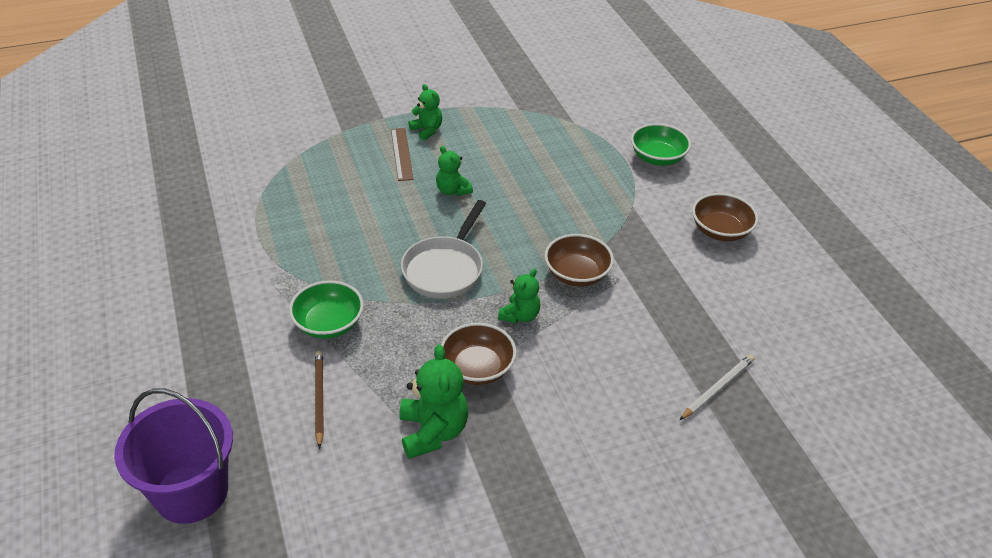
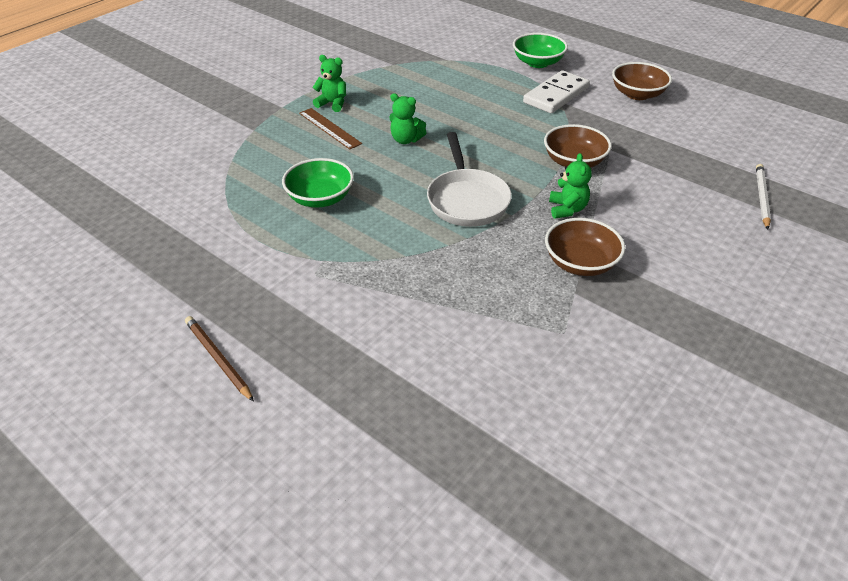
camera: 30 degrees left, 0 degrees up
purple bucket [114,388,233,524] -> none
green bowl [289,281,364,339] -> green bowl moved to [282,158,354,208]
brown pencil [315,351,324,449] -> brown pencil moved to [185,316,254,402]
green teddy bear [399,344,468,459] -> none
none -> white domino [523,70,590,113]

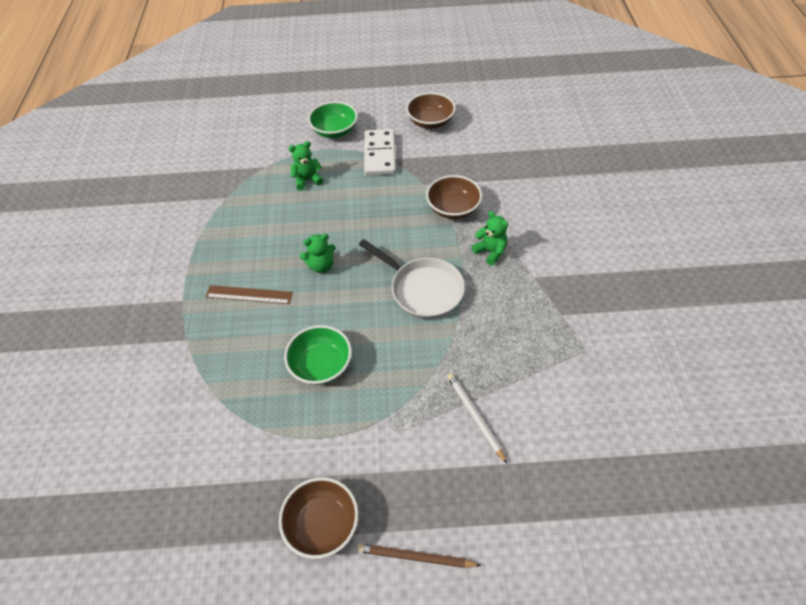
camera: 40 degrees left, 10 degrees up
green teddy bear [312,55,346,112] -> green teddy bear moved to [289,141,323,191]
brown bowl [545,218,625,276] -> brown bowl moved to [279,477,359,559]
white pencil [756,164,771,230] -> white pencil moved to [447,373,507,464]

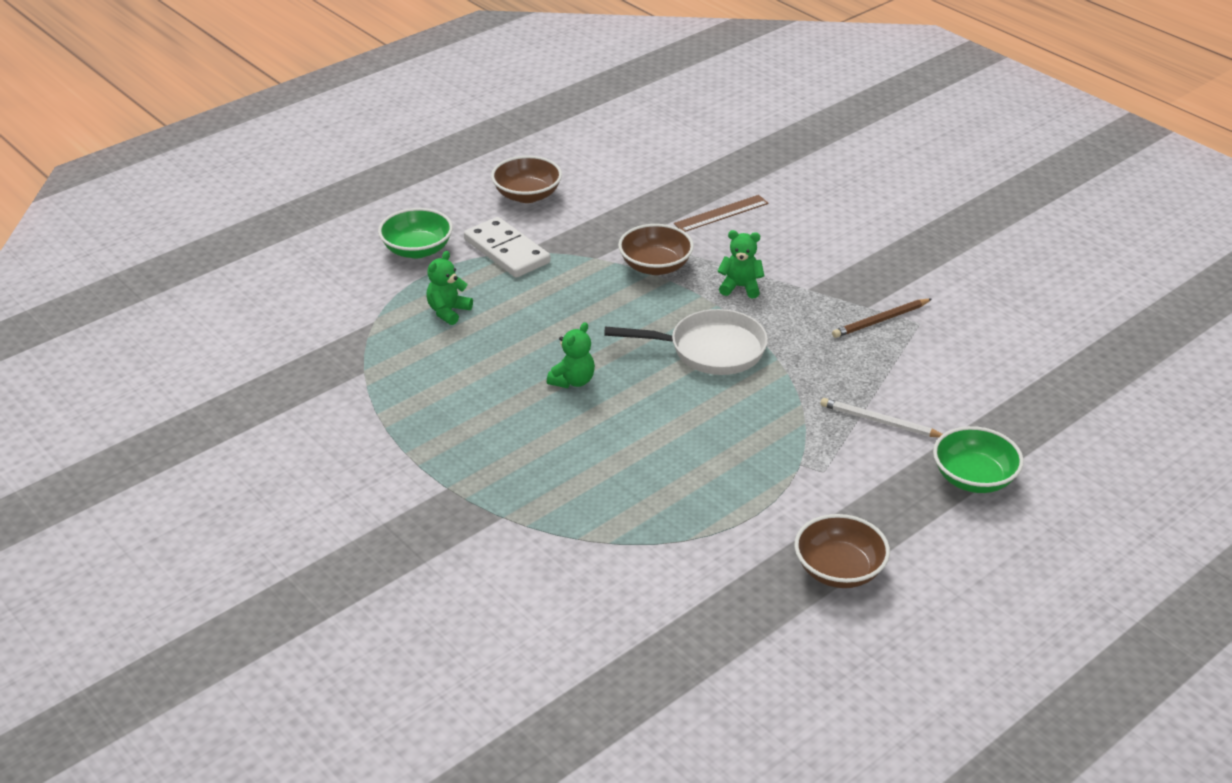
camera: 40 degrees left, 15 degrees down
brown ruler [206,285,293,304] -> brown ruler moved to [674,195,769,232]
green bowl [284,325,352,385] -> green bowl moved to [933,426,1024,493]
brown pencil [357,544,482,568] -> brown pencil moved to [832,299,932,338]

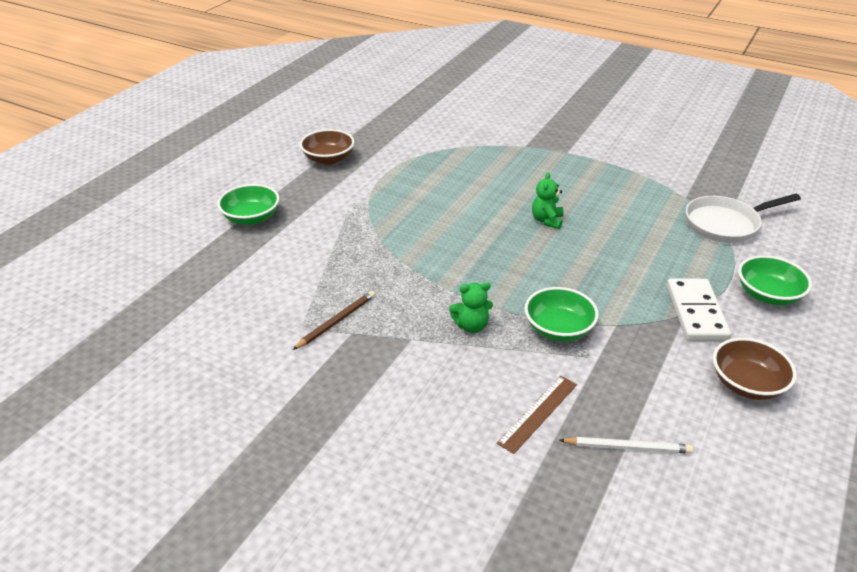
camera: 160 degrees right, 0 degrees up
green teddy bear [426,251,473,325] -> none
white domino [464,217,551,278] -> white domino turned 60 degrees clockwise [667,278,731,341]
white pan [604,309,768,375] -> white pan moved to [686,194,801,243]
brown bowl [618,224,694,275] -> green bowl [525,287,599,341]
white pencil [821,398,943,438] -> white pencil moved to [559,437,693,454]

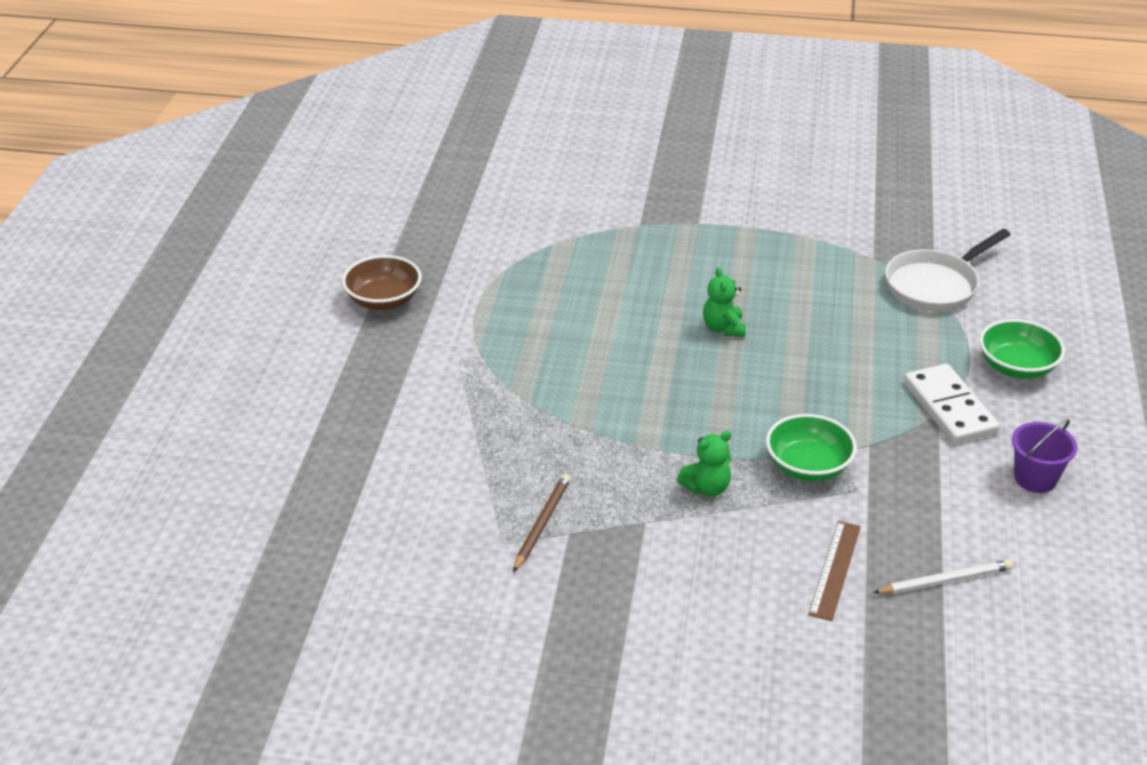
camera: 20 degrees left, 0 degrees up
green bowl [217,184,279,225] -> none
brown bowl [713,338,797,400] -> purple bucket [1012,419,1077,493]

